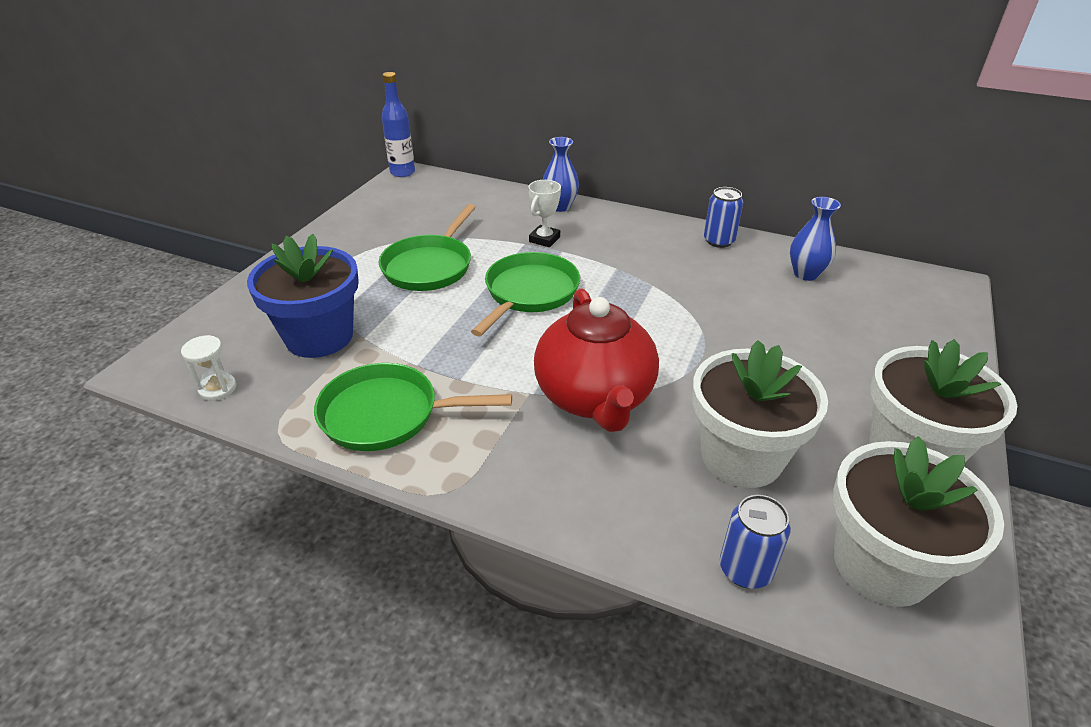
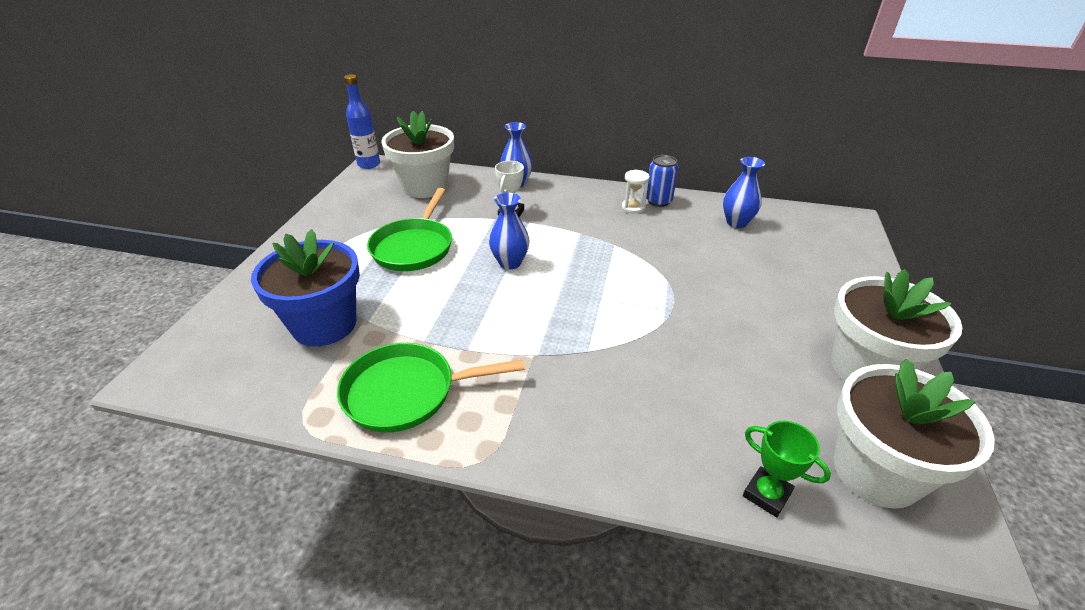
camera: 10 degrees left, 0 degrees up
white hourglass [181,335,237,401] -> white hourglass moved to [622,170,650,214]
green pan [471,252,580,337] -> blue vase [489,193,530,269]
red teapot [534,289,659,432] -> none
white flower pot [692,340,828,488] -> white flower pot moved to [381,111,454,198]
blue can [720,495,791,589] -> green trophy [743,421,831,517]

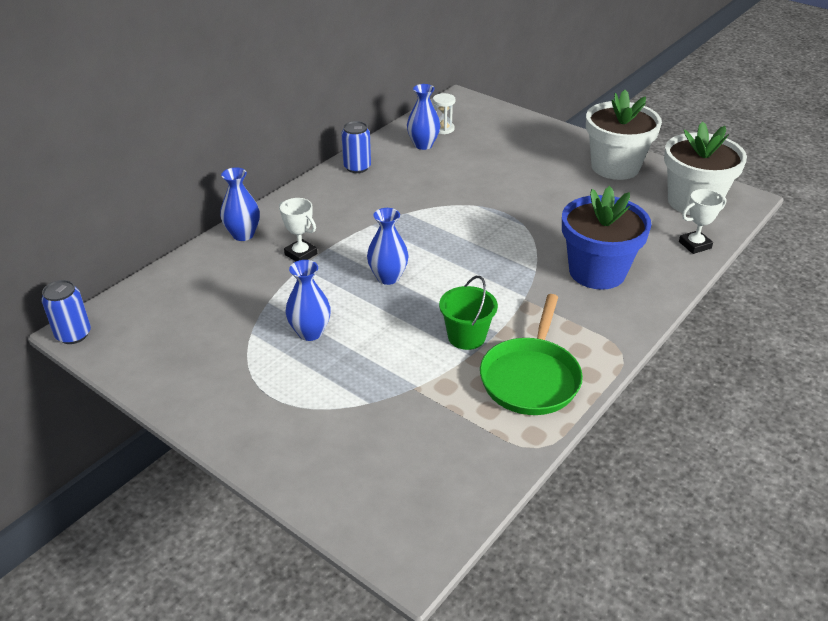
camera: 65 degrees left, 0 degrees up
blue flower pot [251,229,360,346] -> blue flower pot moved to [562,186,651,290]
blue bottle [344,74,380,169] -> blue can [41,280,91,344]
green pan [367,188,452,271] -> blue vase [286,260,331,341]
white flower pot [381,111,454,198] -> none
white hourglass [622,170,650,214] -> white hourglass moved to [433,93,455,134]
green trophy [743,421,831,517] -> white trophy [679,189,726,254]
none -> green bucket [439,276,498,350]

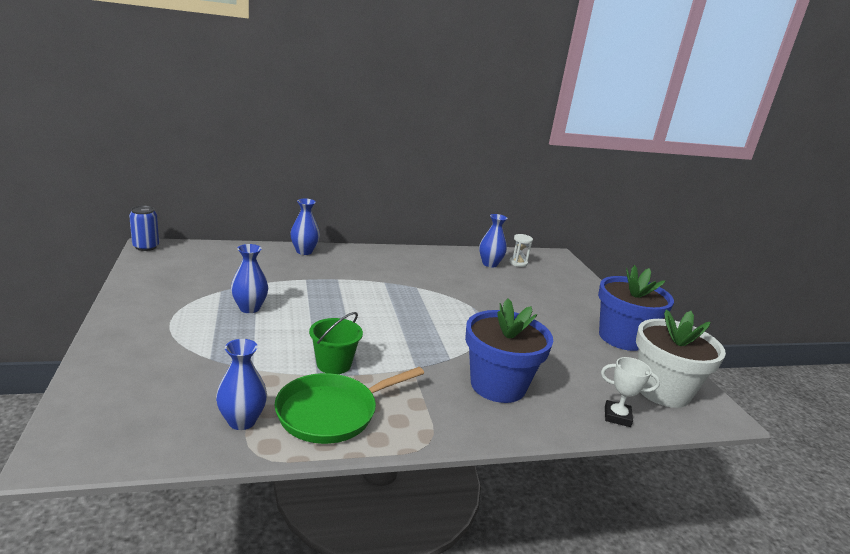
camera: 35 degrees right, 15 degrees down
white trophy [279,198,317,261] -> none
blue can [341,121,371,173] -> none
blue vase [367,208,409,285] -> blue vase moved to [216,339,267,430]
white flower pot [586,90,662,180] -> blue flower pot [598,265,674,351]

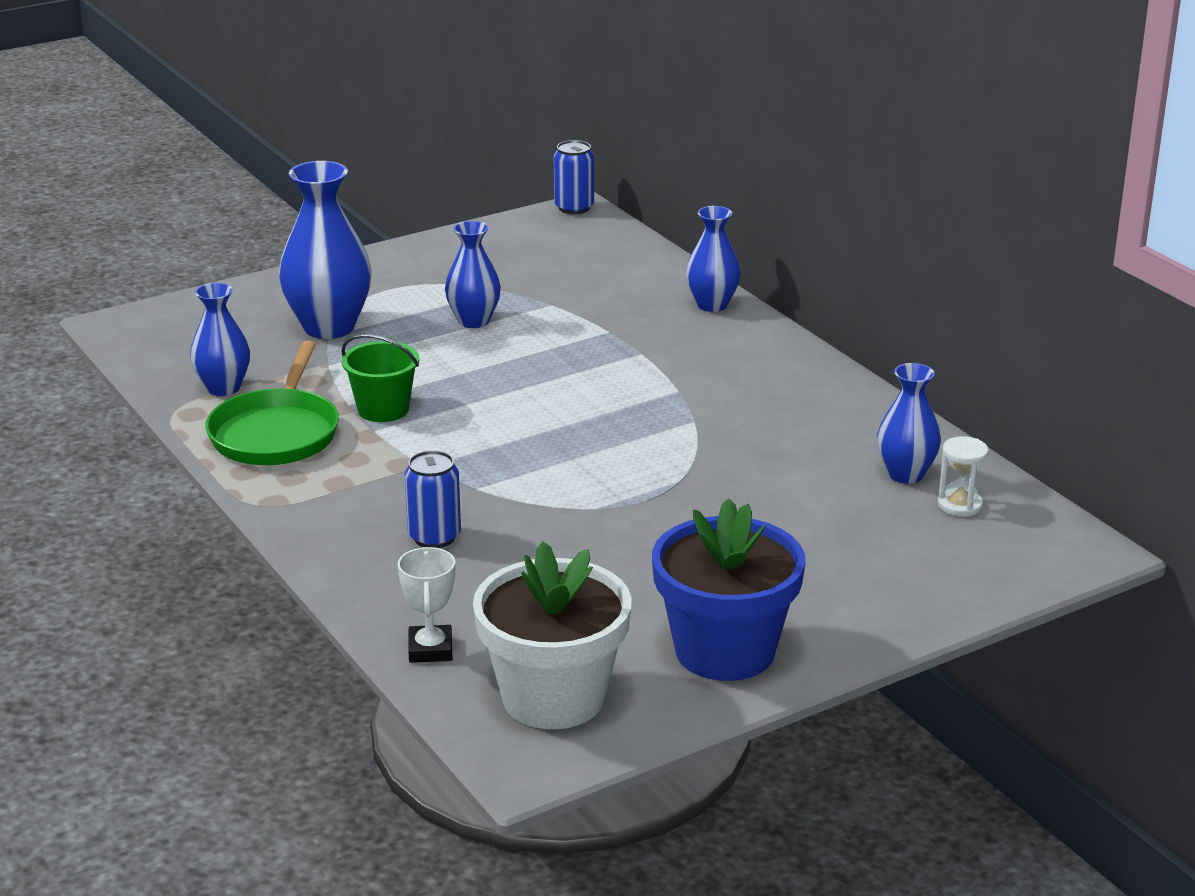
camera: 75 degrees right, 5 degrees up
green pan [275,367,424,444] -> green pan turned 120 degrees counterclockwise [205,340,339,465]
blue flower pot [465,299,553,403] -> blue can [405,450,461,548]
none -> blue vase [279,161,372,339]

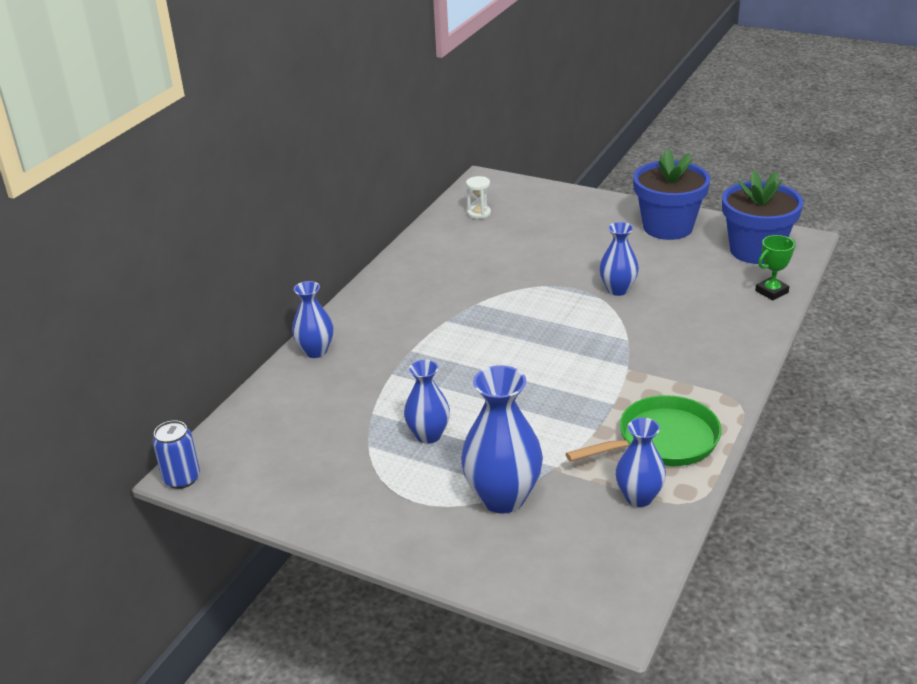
camera: 120 degrees left, 5 degrees up
green bucket [341,334,419,422] -> none
white trophy [398,547,456,663] -> green trophy [755,235,796,300]
blue can [405,450,461,548] -> none
white flower pot [473,541,632,729] -> blue flower pot [722,170,803,264]
blue vase [877,363,941,484] -> blue vase moved to [599,222,639,296]

